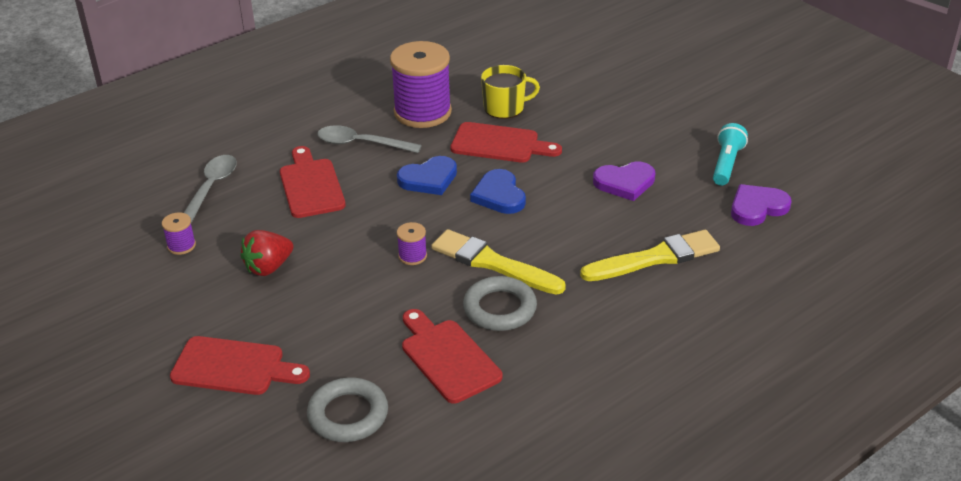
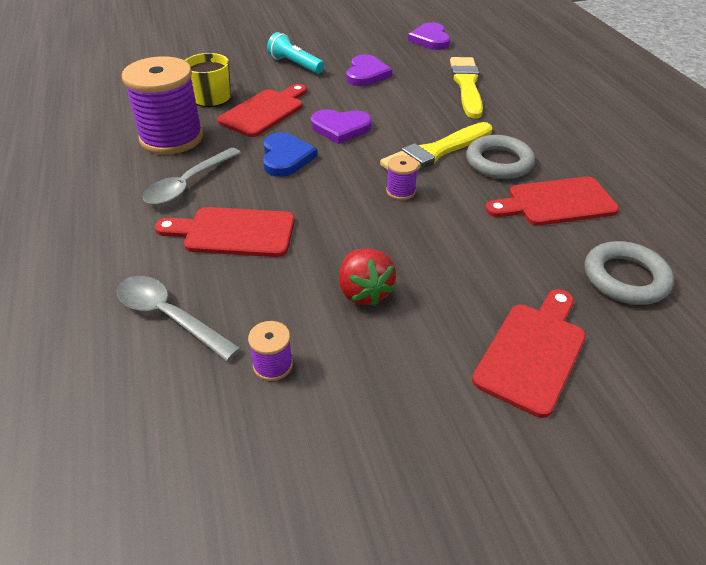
camera: 70 degrees left, 5 degrees up
blue heart [470,169,526,214] -> purple heart [311,109,372,144]
turquoise flashlight [713,123,748,186] -> turquoise flashlight moved to [267,32,324,74]

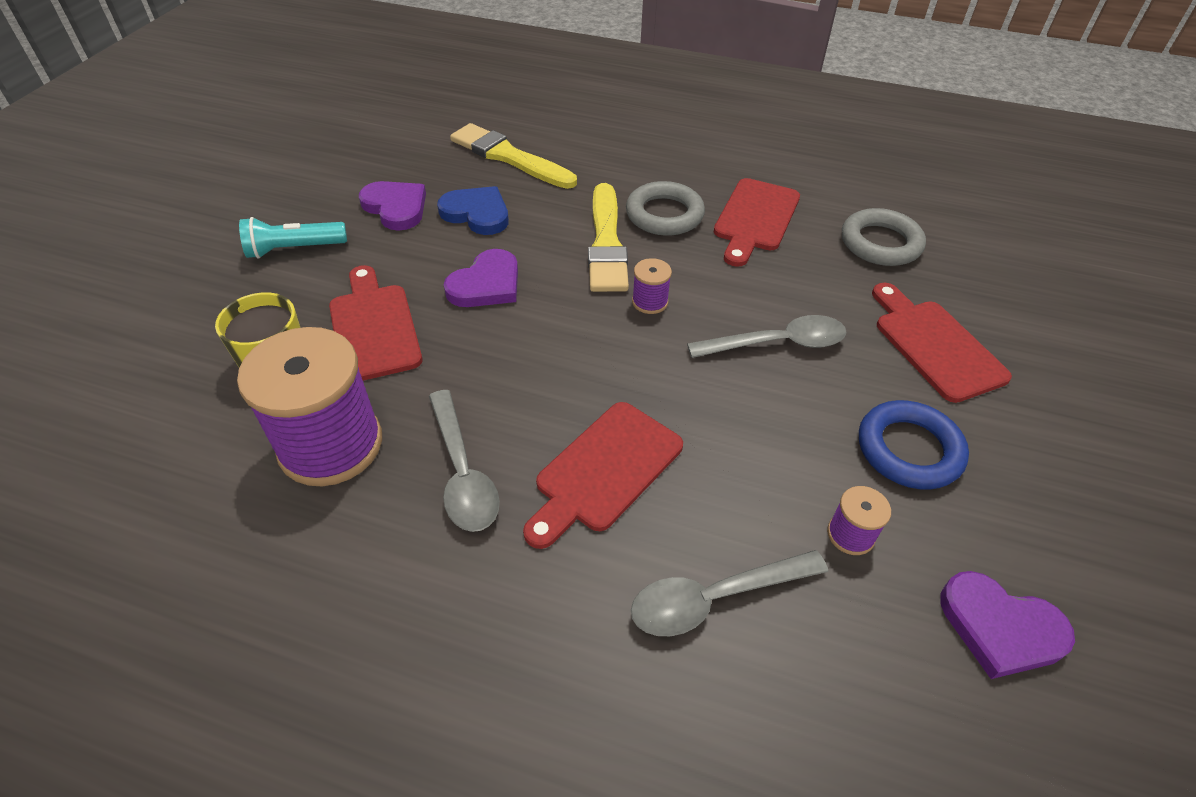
camera: 55 degrees left, 5 degrees up
blue heart [263,132,317,177] -> blue heart moved to [437,186,509,235]
red strawberry [339,249,396,306] -> none
purple heart [408,22,450,50] -> purple heart moved to [940,571,1075,679]
none -> grey spoon [687,315,847,358]
none -> blue ring [859,400,969,490]

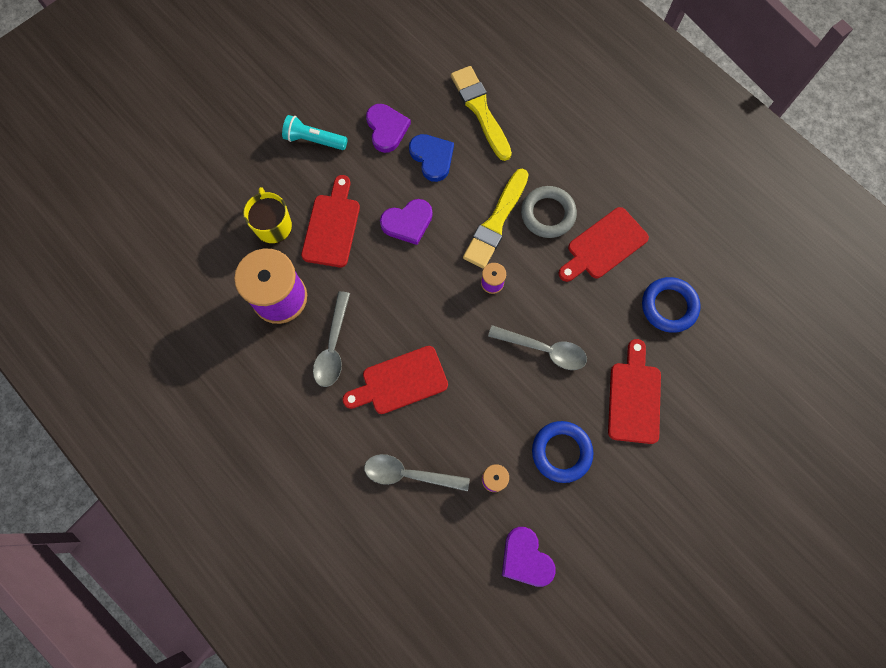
camera: 30 degrees right, 25 degrees up
grey ring [842,208,926,266] -> blue ring [642,277,701,333]

